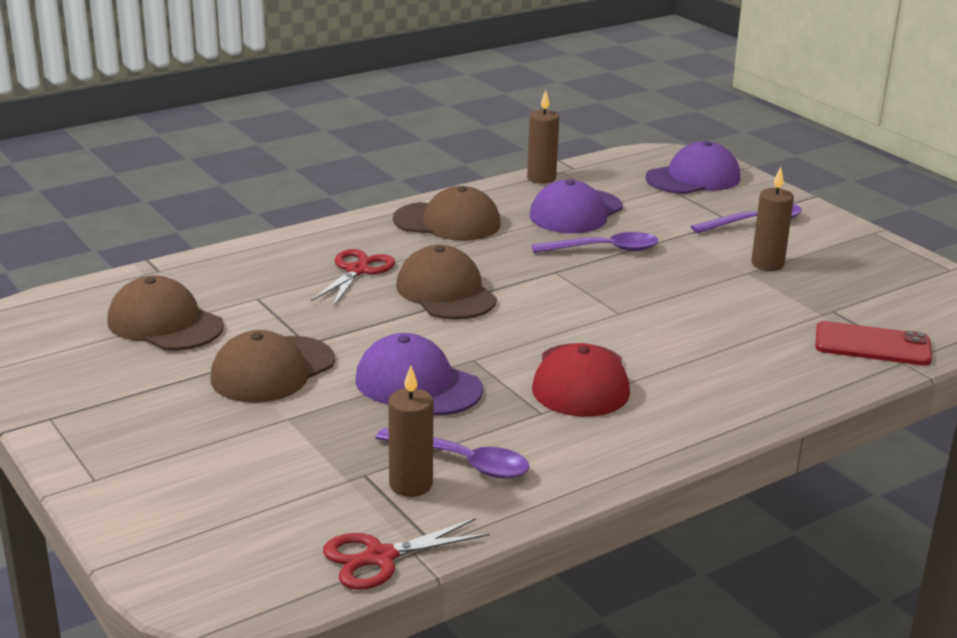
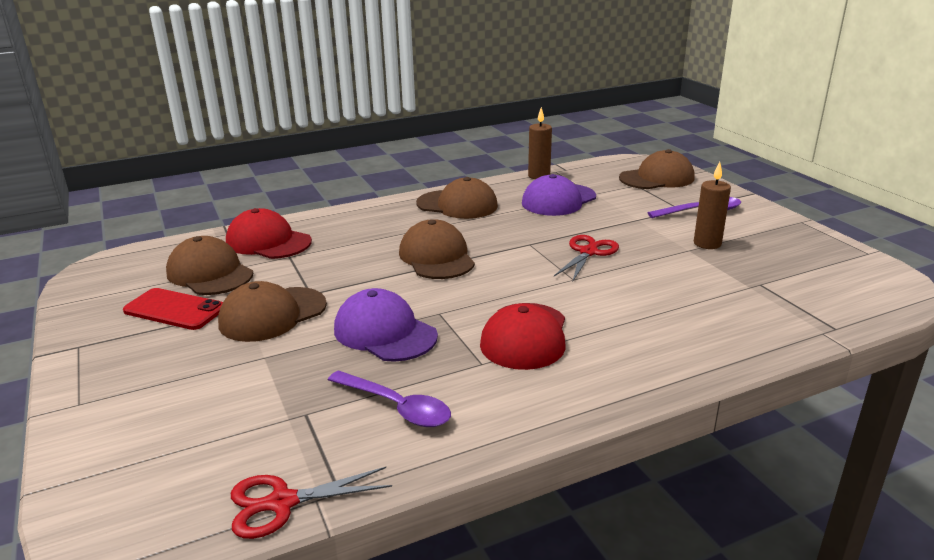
camera: 10 degrees right, 0 degrees up
red scissors [311,249,395,307] -> red scissors moved to [554,235,619,281]
brown candle [388,365,433,497] -> none
purple spoon [532,232,658,253] -> none
purple cap [645,141,740,194] -> brown cap [619,149,695,189]
red phone [815,321,932,366] -> red phone moved to [123,288,223,330]
none -> red cap [226,208,312,259]

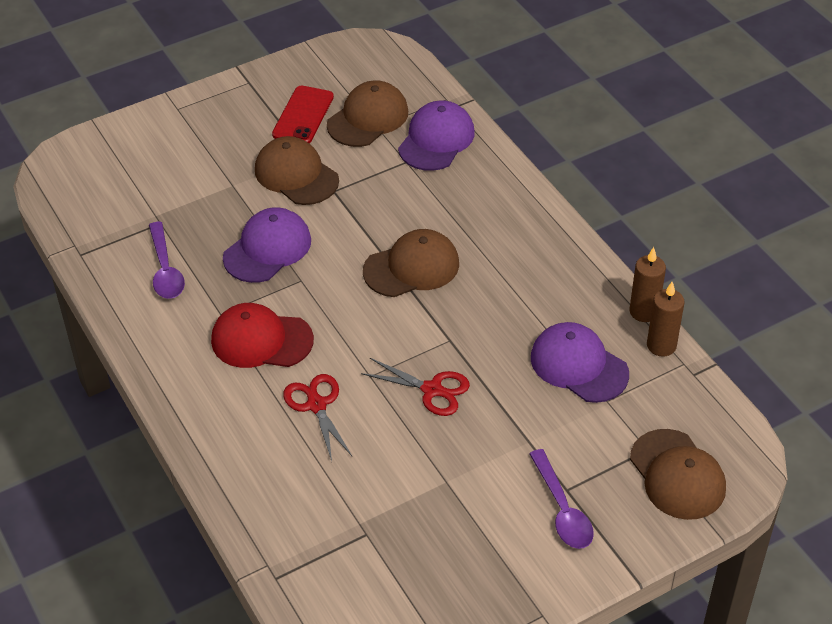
camera: 85 degrees right, 20 degrees up
red cap [226,208,312,259] -> purple cap [398,100,475,171]
red scissors [231,467,392,539] -> red scissors moved to [283,374,353,461]
purple spoon [328,370,451,427] -> purple spoon turned 45 degrees counterclockwise [149,222,185,299]
brown cap [416,177,498,219] -> none
brown candle [694,162,731,249] -> brown candle moved to [630,247,666,322]

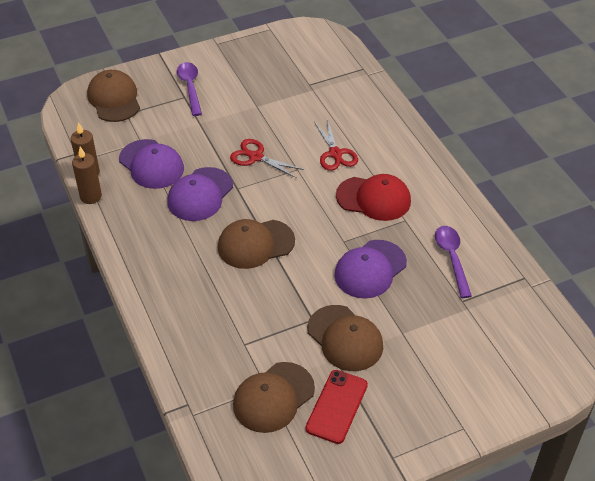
camera: 175 degrees left, 0 degrees up
purple cap [398,100,475,171] -> purple cap moved to [167,167,233,221]

